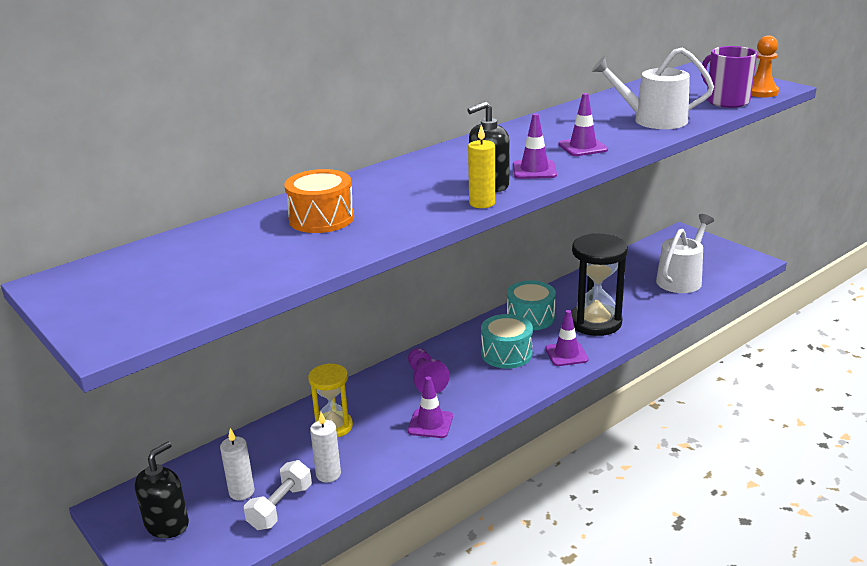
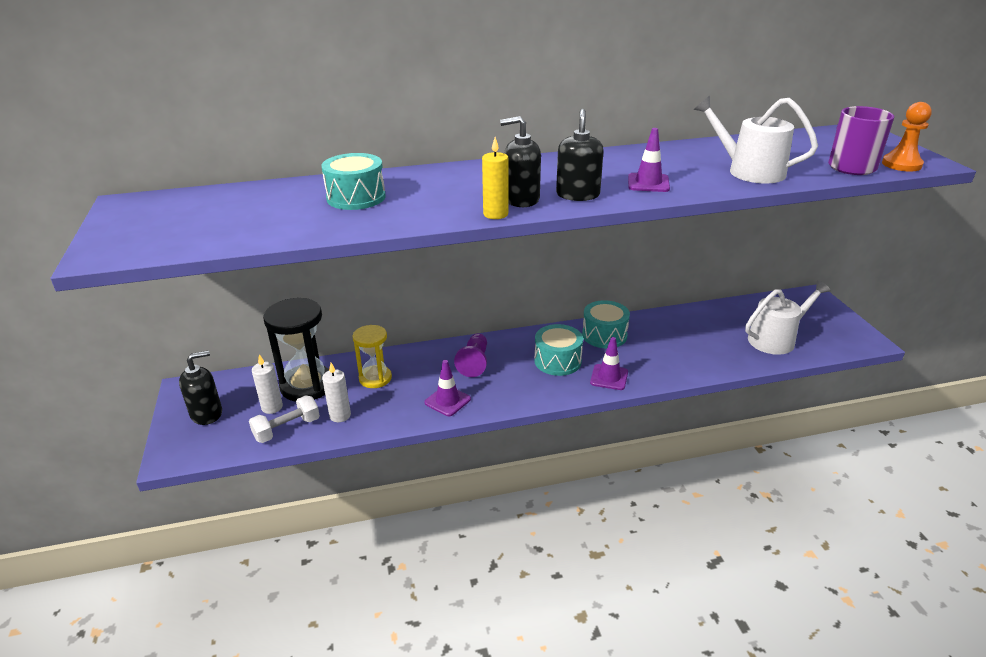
camera: 25 degrees right, 5 degrees up
orange drum [284,169,354,233] -> turquoise drum [321,153,386,210]
purple traffic cone [513,113,557,179] -> black soap dispenser [556,109,604,201]
black hourglass [571,233,628,336] -> black hourglass moved to [263,298,329,402]

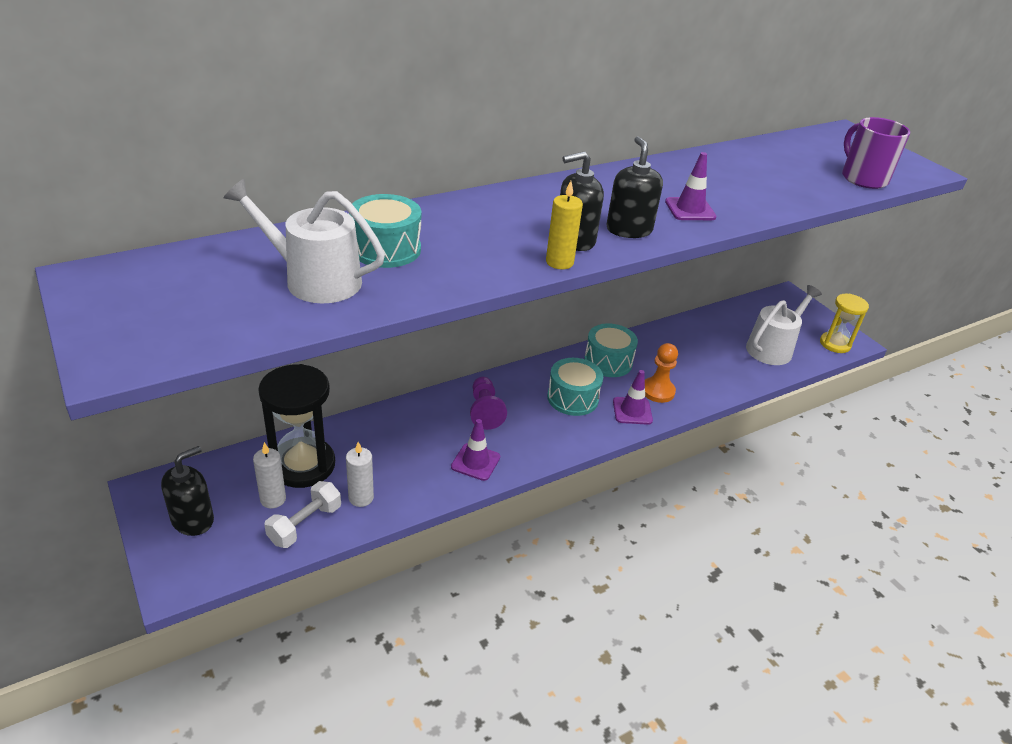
camera: 20 degrees left, 5 degrees up
yellow hourglass [353,325,392,388] -> yellow hourglass moved to [820,294,869,353]
white watering can [694,96,818,183] -> white watering can moved to [223,179,385,304]
orange pawn [882,102,932,172] -> orange pawn moved to [645,343,678,403]

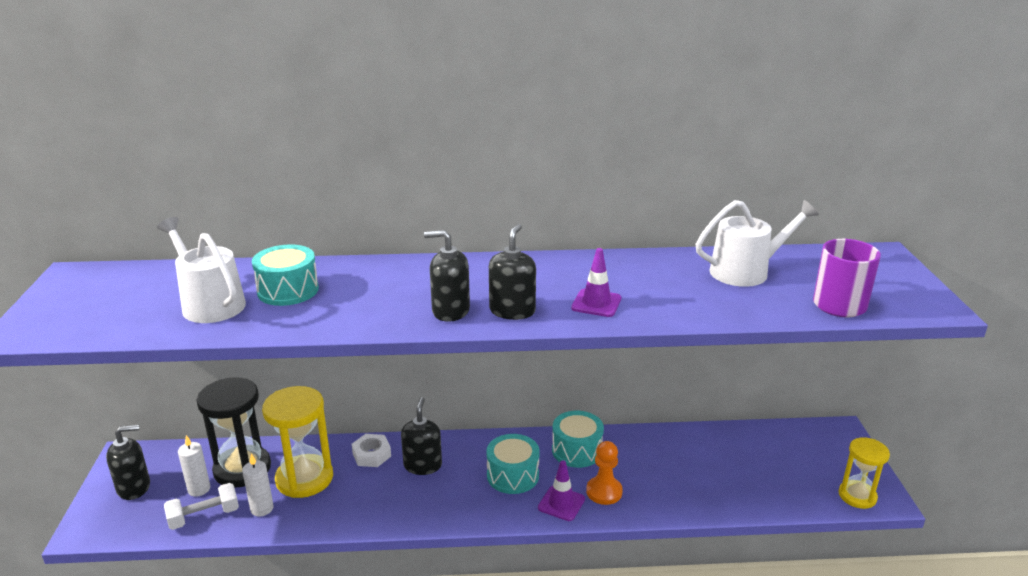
camera: 30 degrees right, 10 degrees down
purple traffic cone [451,419,500,481] -> none
purple pawn [470,377,507,430] -> black soap dispenser [401,397,442,475]
yellow candle [546,181,583,270] -> none
white watering can [746,285,822,365] -> white watering can moved to [696,200,819,287]
none -> yellow hourglass [262,386,333,498]
none -> white nut [352,434,391,467]

